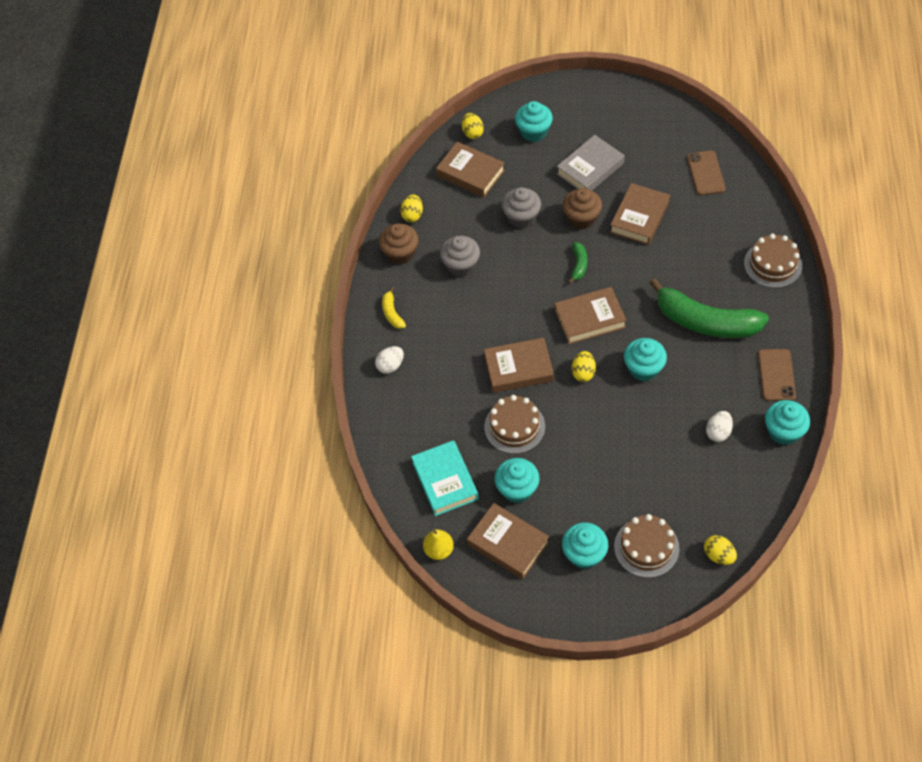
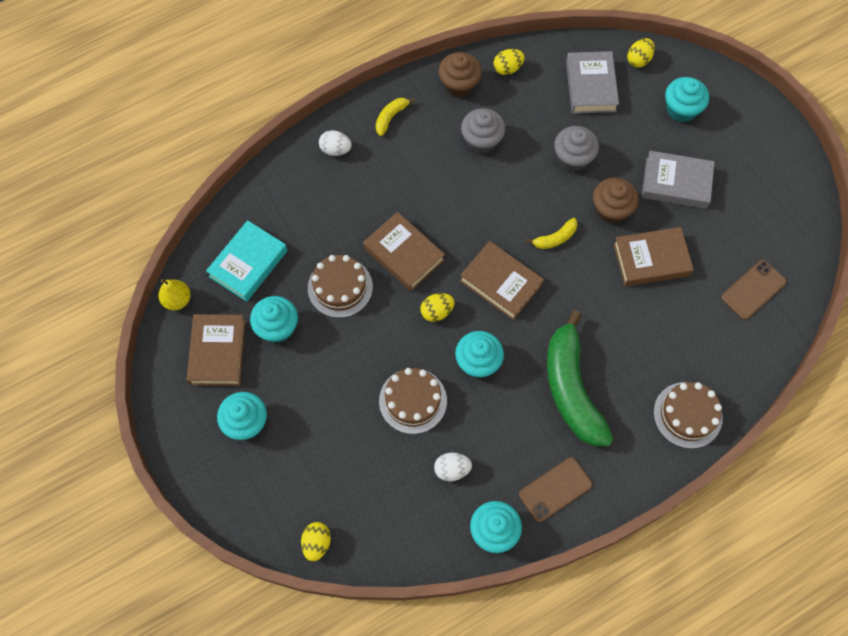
camera: 50 degrees right, 10 degrees up
brown book [436,142,505,197] -> grey book [566,51,619,114]
green banana [568,242,587,284] -> yellow banana [526,218,578,249]
brown cake [614,514,679,578] -> brown cake moved to [379,368,447,434]

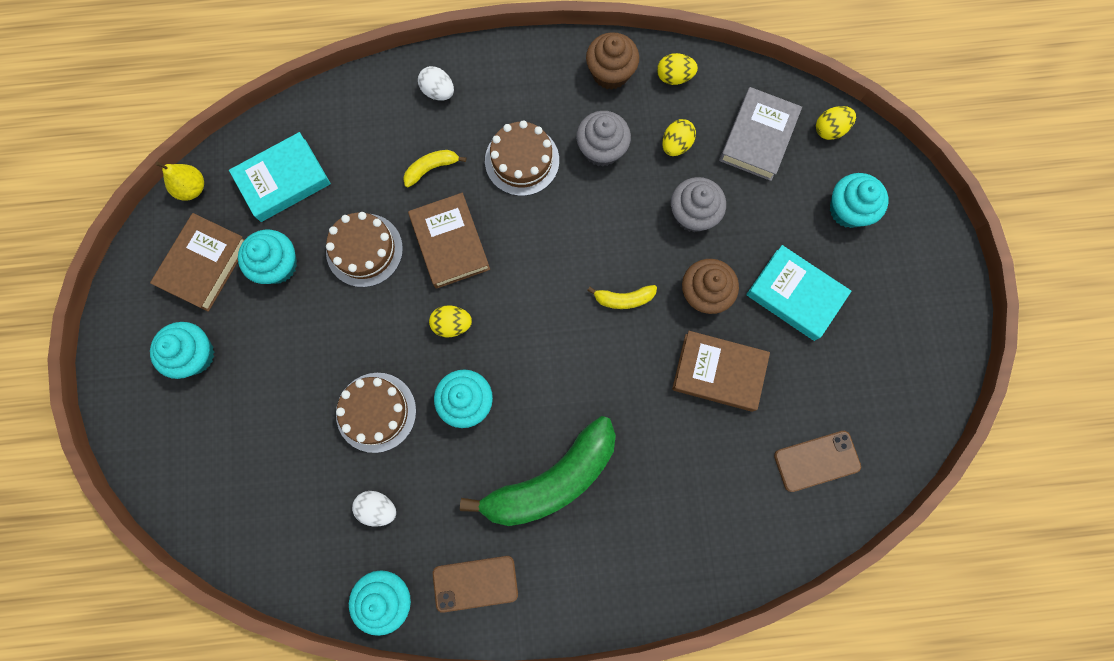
camera: 25 degrees right, 10 degrees up
yellow egg [301,522,331,562] -> yellow egg moved to [662,119,696,156]
yellow banana [376,98,415,136] -> yellow banana moved to [403,150,466,187]
brown book [460,241,544,320] -> none
green banana [547,310,613,446] -> green banana turned 135 degrees counterclockwise [460,416,616,526]
grey book [642,151,715,209] -> turquoise book [746,245,851,341]
brown cake [654,382,723,449] -> brown cake moved to [485,120,559,196]

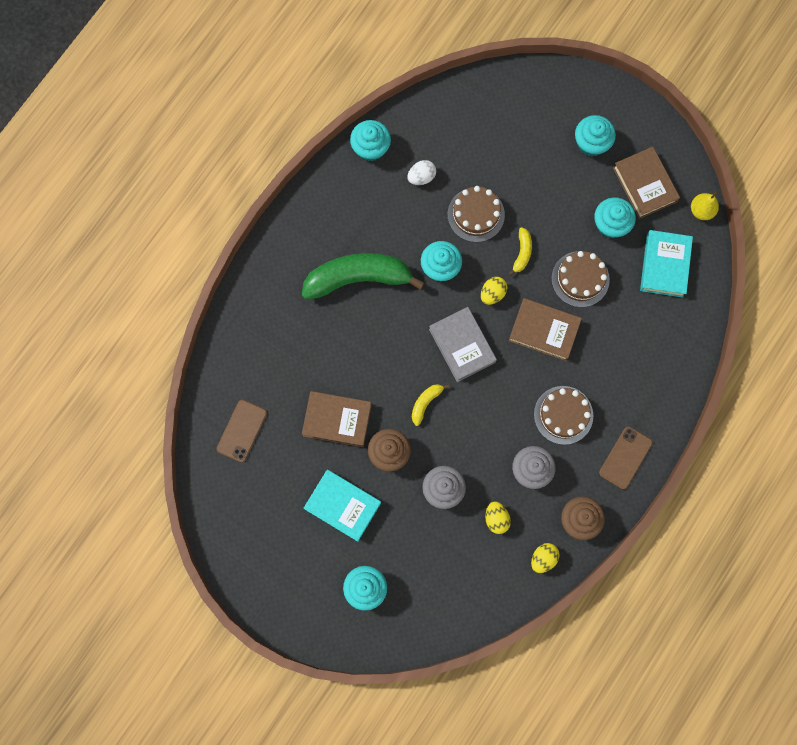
camera: 130 degrees right, 0 degrees up
yellow banana [403,150,466,187] -> yellow banana moved to [508,227,532,276]
white egg [418,66,454,101] -> none
brown phone [433,556,518,613] -> brown phone moved to [599,426,653,489]
green banana [460,416,616,526] -> green banana turned 75 degrees clockwise [302,253,425,300]
brown book [672,331,770,412] -> brown book turned 45 degrees clockwise [302,391,372,447]
grey book [719,87,802,181] -> grey book moved to [429,307,497,382]
turquoise book [746,245,851,341] -> turquoise book turned 45 degrees clockwise [304,470,381,542]
yellow egg [816,106,856,140] -> none

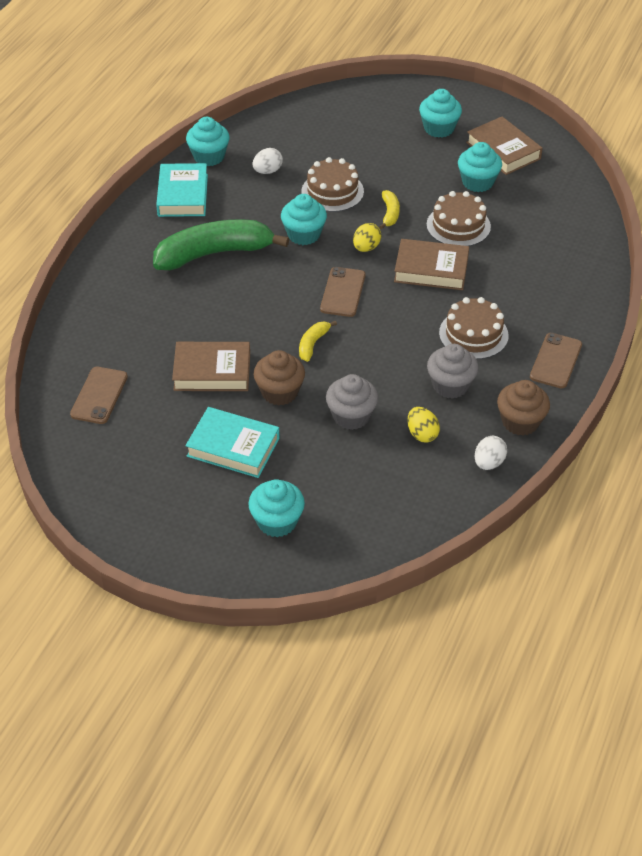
camera: 10 degrees left, 30 degrees down
grey book [429,307,497,382] -> brown phone [320,267,365,317]
yellow egg [531,543,560,573] -> white egg [475,436,507,470]
turquoise book [640,230,693,297] -> turquoise book moved to [156,163,208,217]
yellow pear [691,192,719,220] -> none

